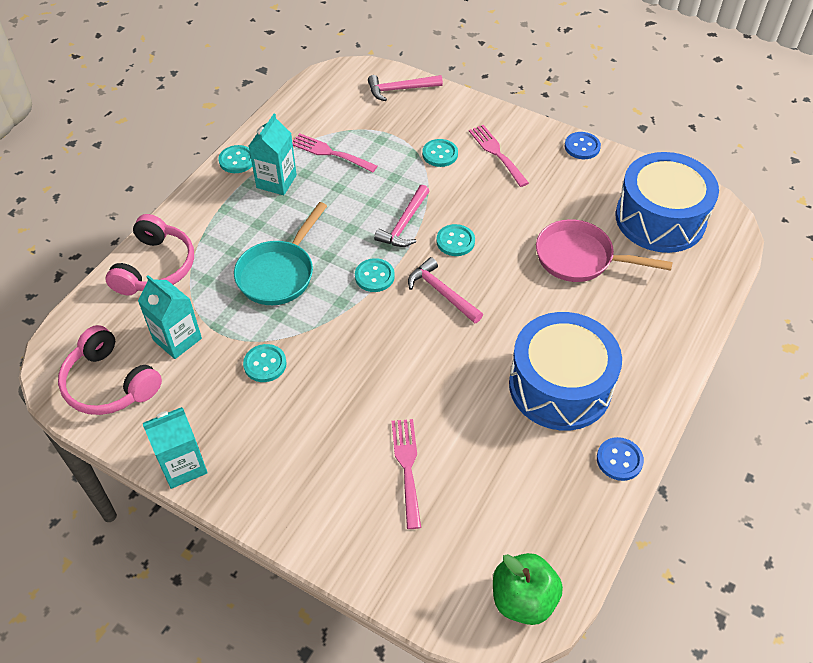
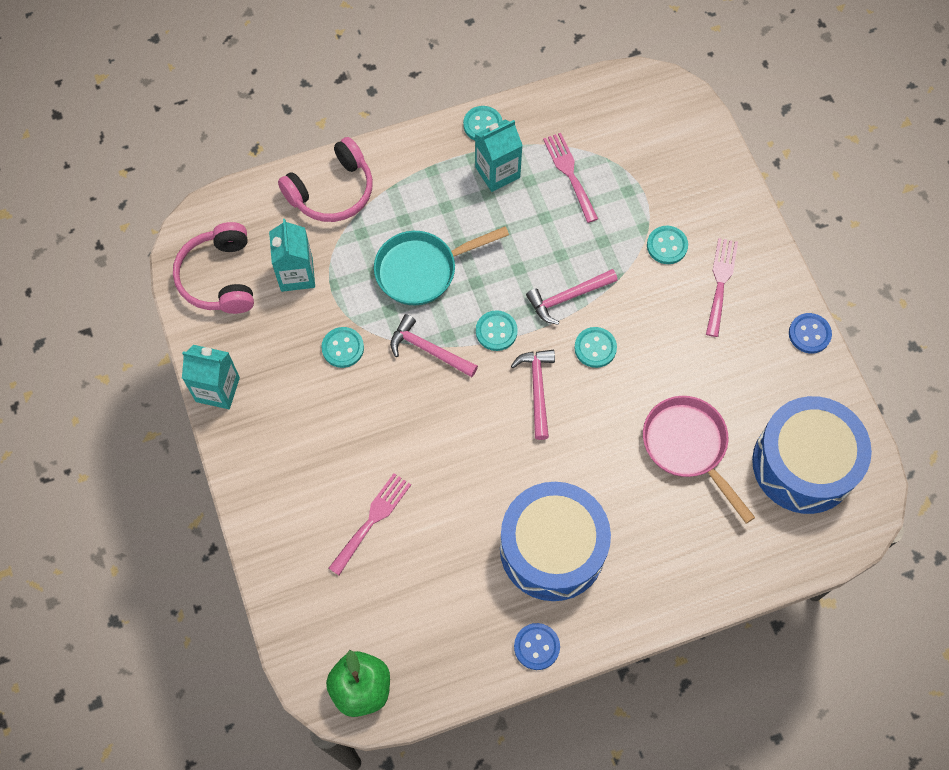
camera: 40 degrees right, 15 degrees up
pink hammer [368,75,443,101] -> pink hammer moved to [390,314,478,377]

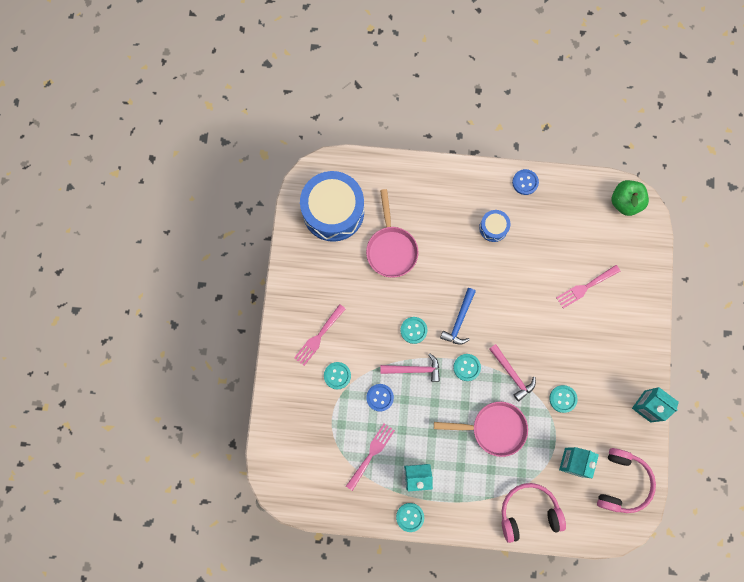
camera: 155 degrees left, 10 degrees up
turquoise pan [374,226,509,305] -> pink pan [434,402,528,457]
blue drum [500,482,611,601] -> blue drum [479,210,511,242], size x0.46
pink hammer [511,350,555,440] -> blue hammer [440,288,476,345]
pink fork [543,133,598,223] -> pink fork turned 150 degrees counterclockwise [346,423,395,491]
blue button [789,313,832,354] -> blue button moved to [366,384,394,412]

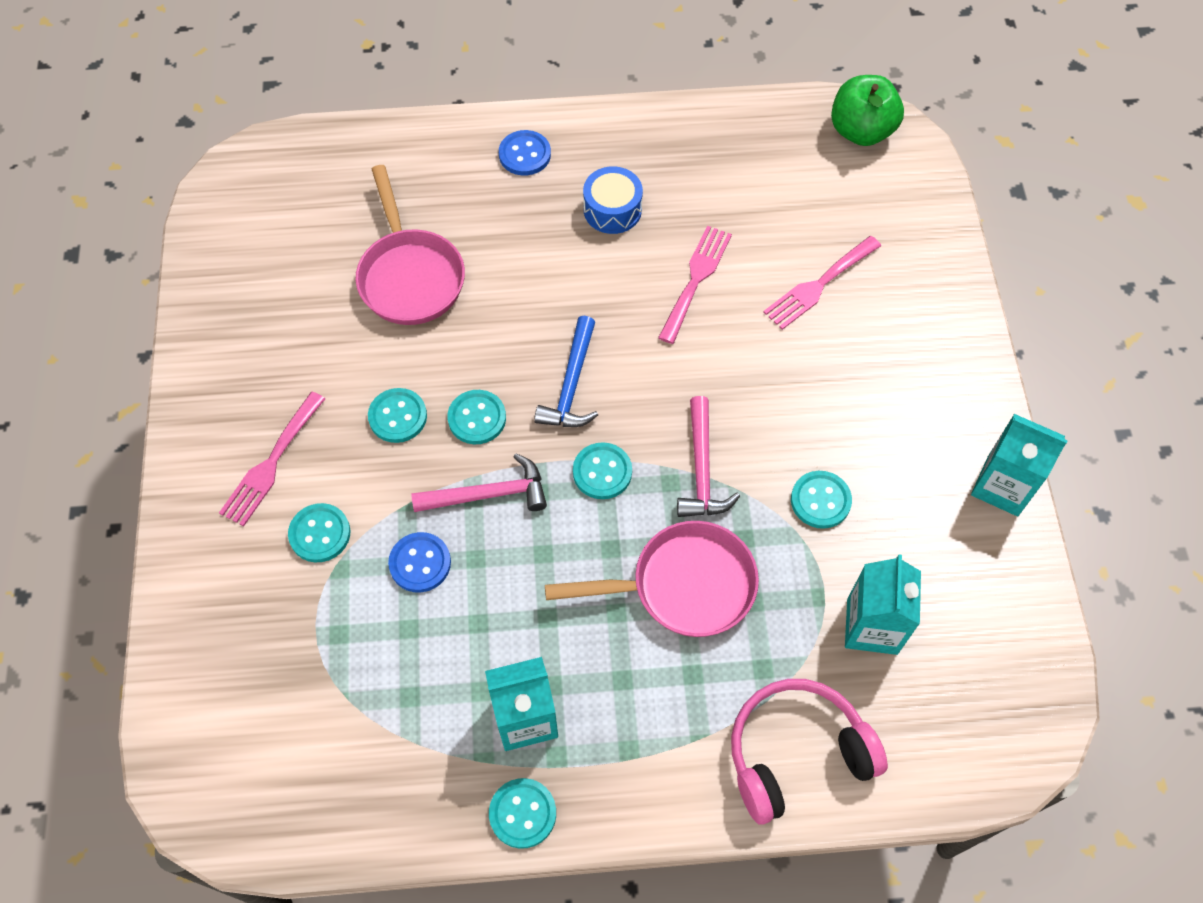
camera: 10 degrees left, 15 degrees down
blue drum [300,171,364,242] -> none
pink fork [346,423,395,491] -> pink fork moved to [658,226,732,344]
pink hammer [489,344,536,401] -> pink hammer turned 45 degrees clockwise [677,396,740,517]
blue button [512,169,539,195] -> blue button moved to [499,130,551,176]
pink headphones [597,448,656,513] -> none
none -> turquoise button [368,388,427,443]

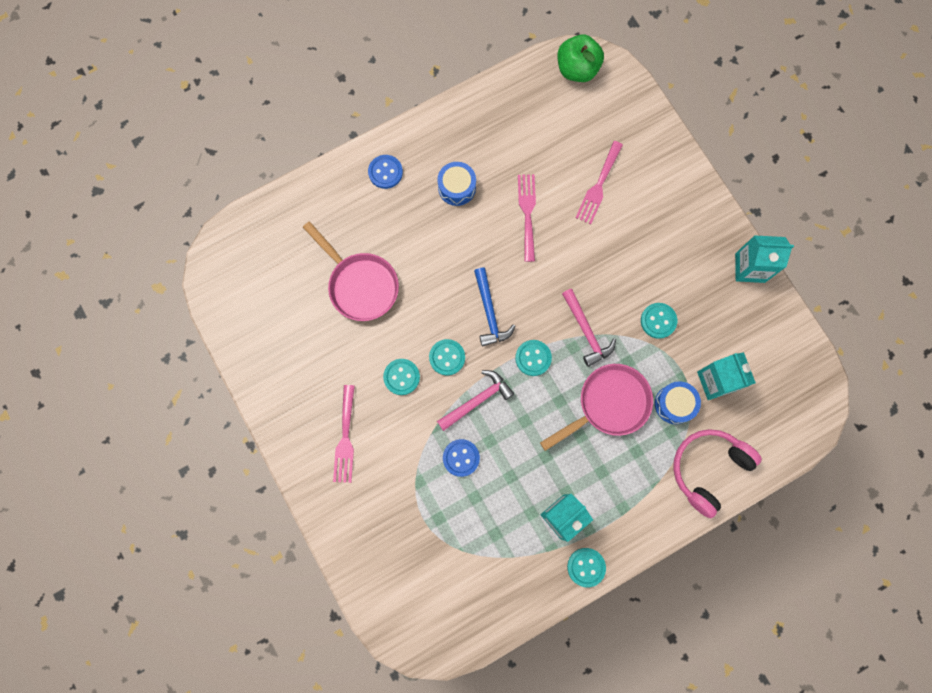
camera: 25 degrees left, 15 degrees up
turquoise button [288,503,350,562] -> none
none -> blue drum [655,381,701,424]

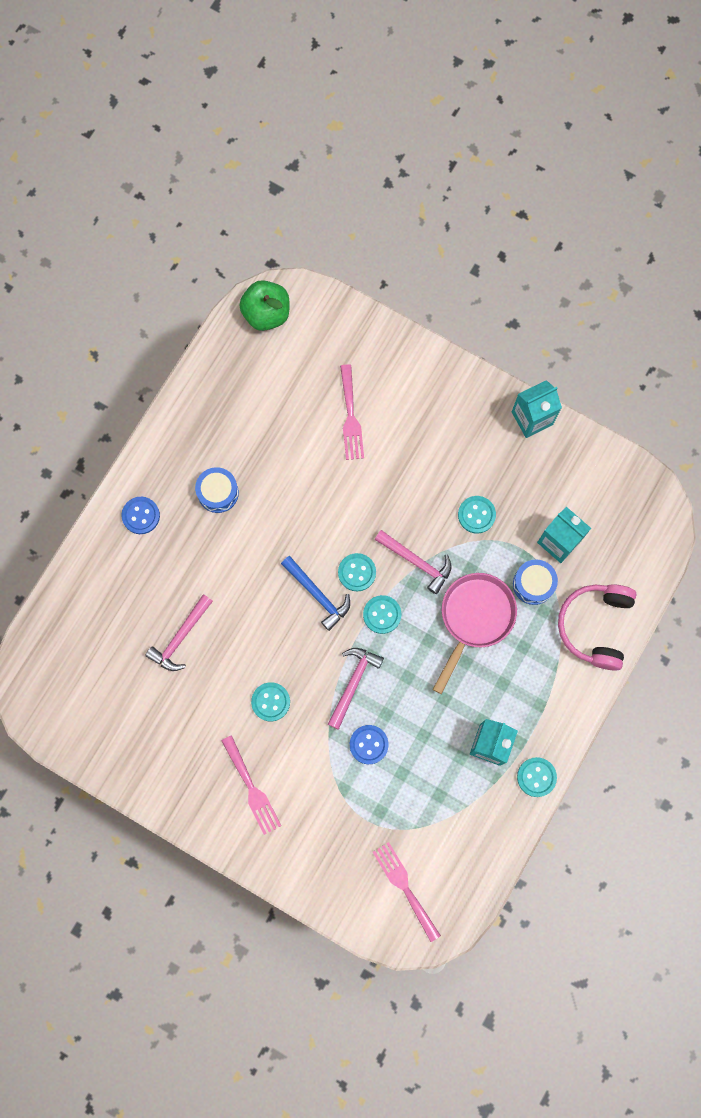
camera: 30 degrees left, 0 degrees up
pink pan [303,221,399,321] -> pink hammer [145,594,213,671]
turquoise button [429,339,465,375] -> turquoise button moved to [338,553,376,591]
pink fork [518,174,536,262] -> pink fork moved to [373,842,441,942]

